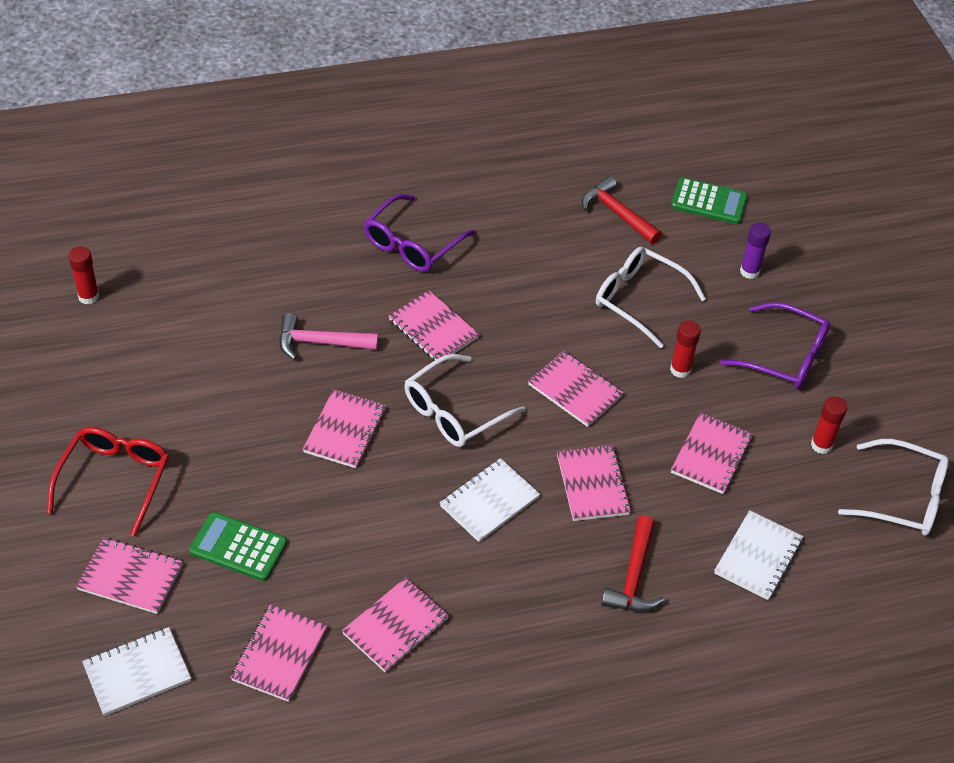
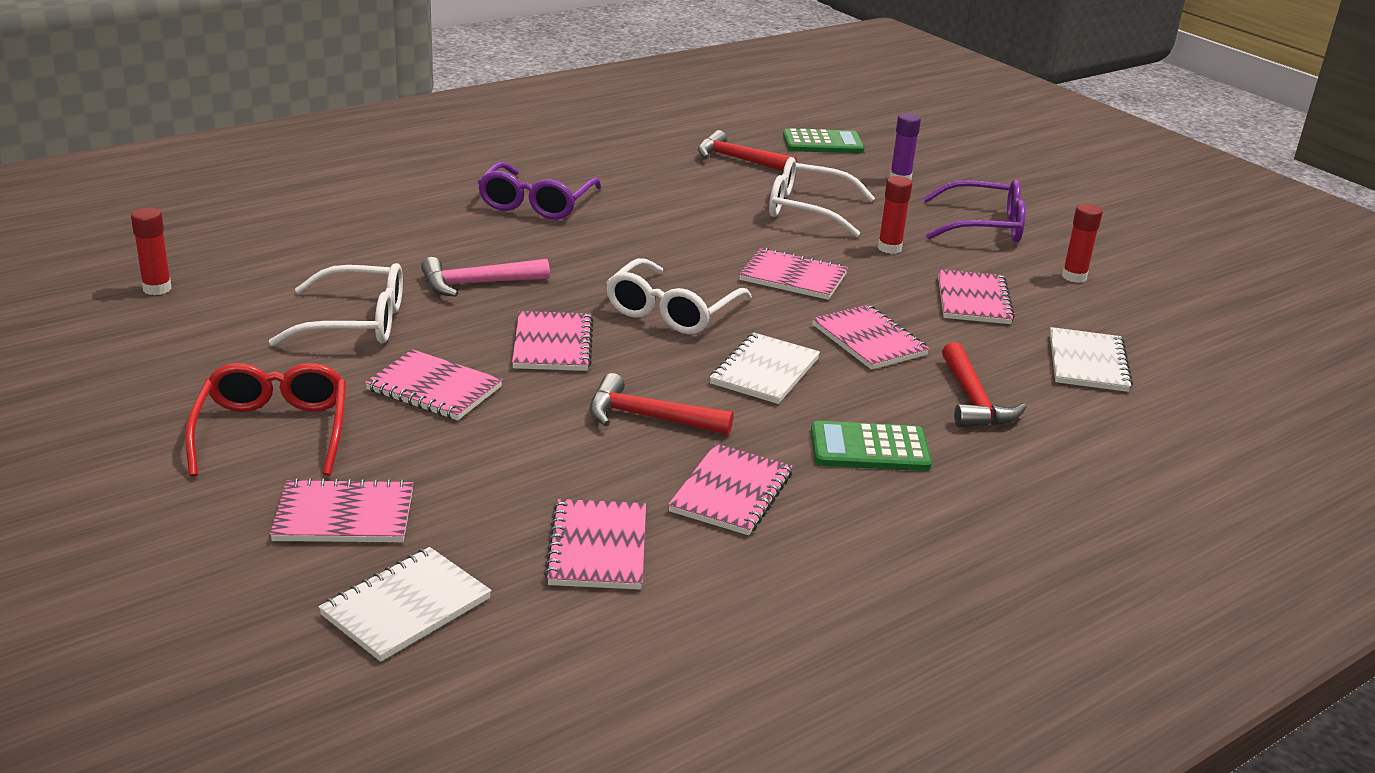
camera: 20 degrees left, 20 degrees down
green calculator [189,512,287,581] -> green calculator moved to [811,421,932,471]
pink notebook [389,290,479,361] -> pink notebook moved to [365,349,503,420]
white glasses [838,439,949,536] -> white glasses moved to [269,263,403,346]
none -> red hammer [590,373,733,435]

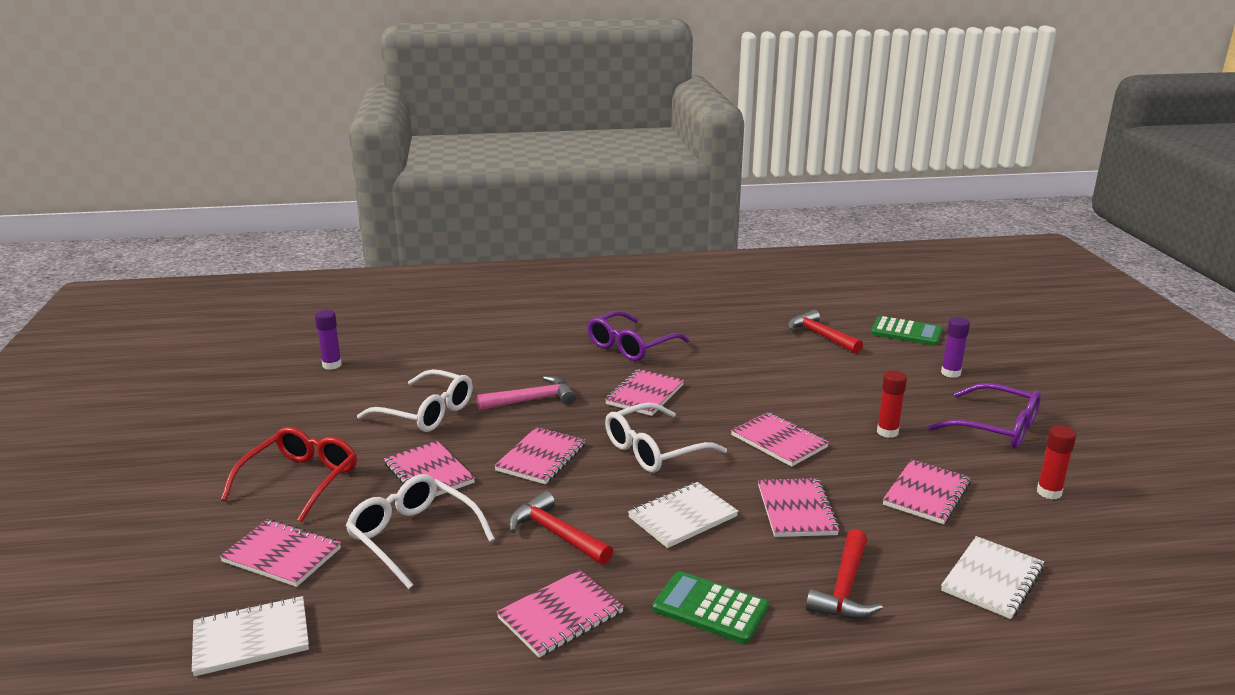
camera: 30 degrees right, 5 degrees down
red glue stick [131,208,171,295] -> purple glue stick [315,310,342,370]
pink hammer [421,257,550,297] -> pink hammer turned 150 degrees clockwise [476,376,576,410]
pink notebook [544,499,646,589] -> pink notebook moved to [605,369,684,416]
white glasses [769,157,875,237] -> white glasses moved to [346,474,495,589]

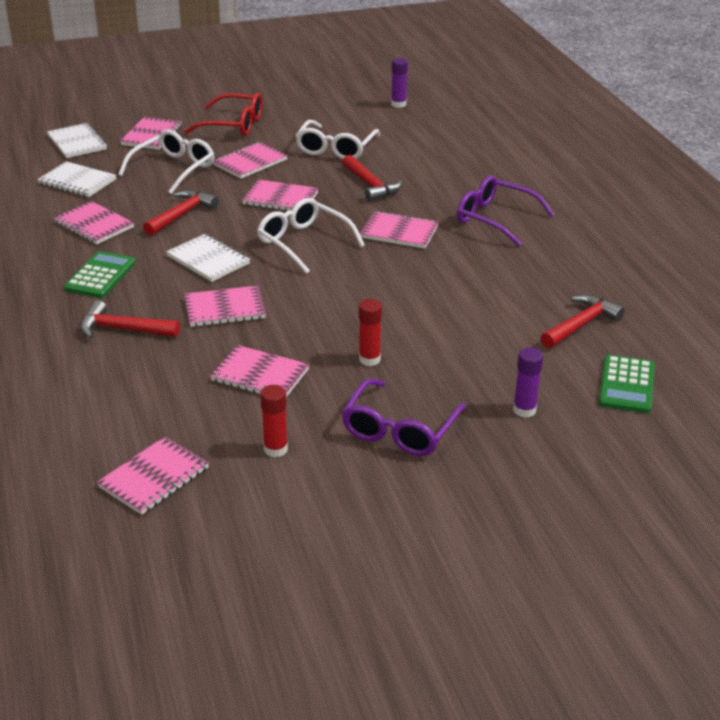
camera: 80 degrees right, 10 degrees up
pink hammer [476,376,576,410] -> red hammer [342,155,402,202]
pink notebook [731,412,829,467] -> pink notebook moved to [97,436,209,515]
white notebook [941,536,1044,619] -> white notebook moved to [37,161,117,197]

